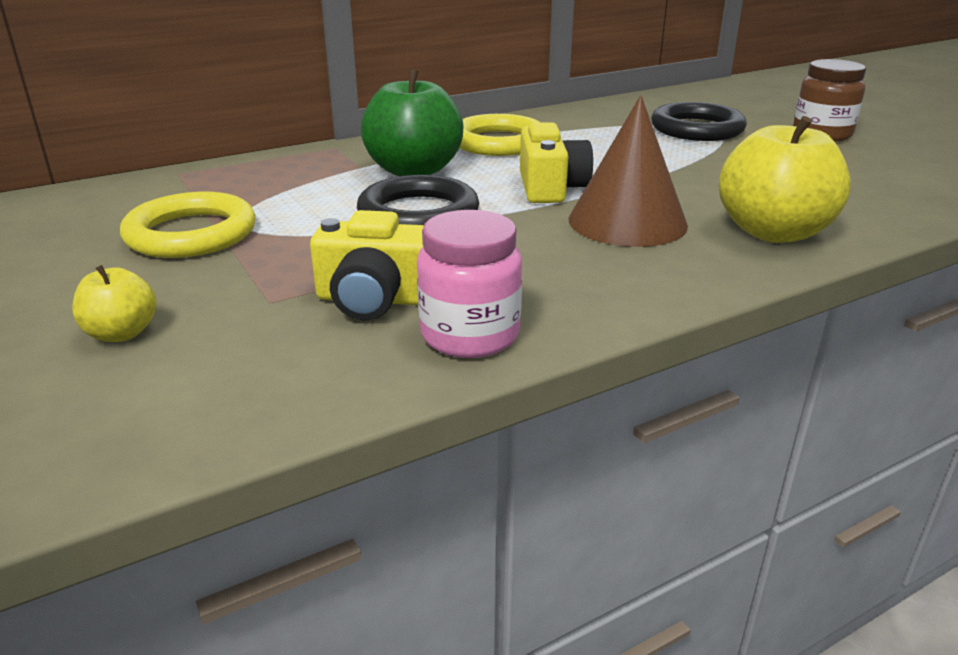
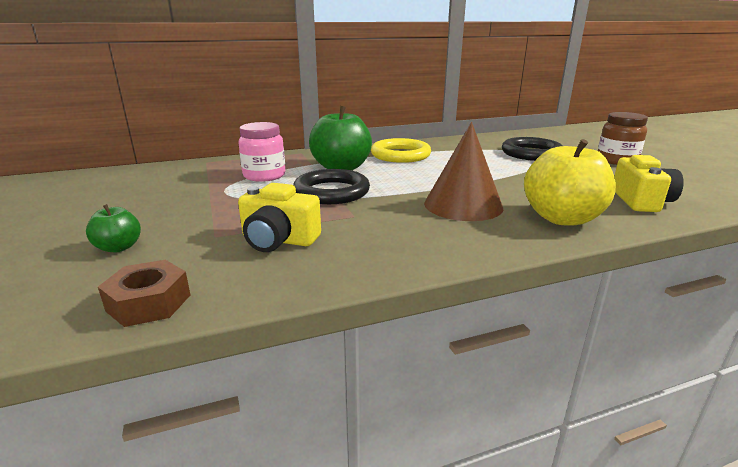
camera: 10 degrees right, 5 degrees down
yellow apple [72,265,157,342] -> green apple [86,204,141,252]
yellow ring [120,192,256,258] -> none
pink jar [417,210,522,358] -> pink jar moved to [238,122,285,182]
yellow camera [520,122,593,203] -> yellow camera moved to [614,155,684,212]
none -> brown nut [98,260,190,327]

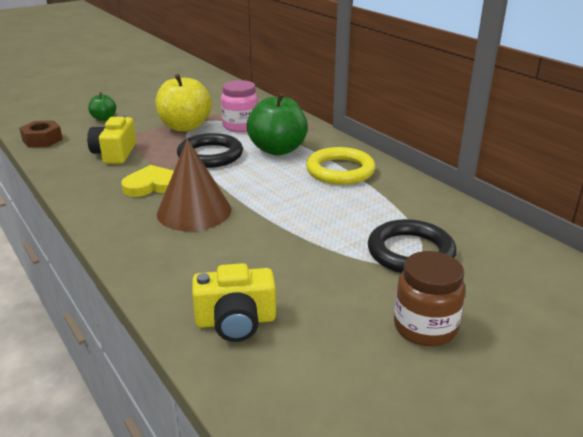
camera: 75 degrees right, 5 degrees up
yellow apple [524,139,616,225] -> yellow apple moved to [156,74,212,131]
none -> yellow heart [121,165,174,197]

